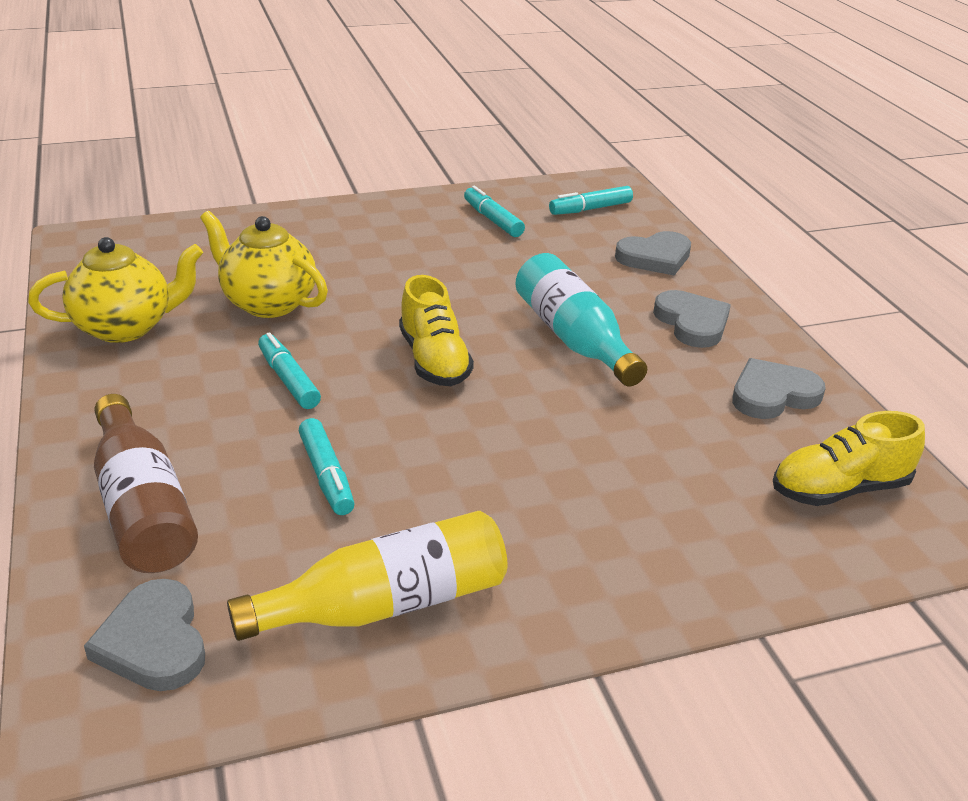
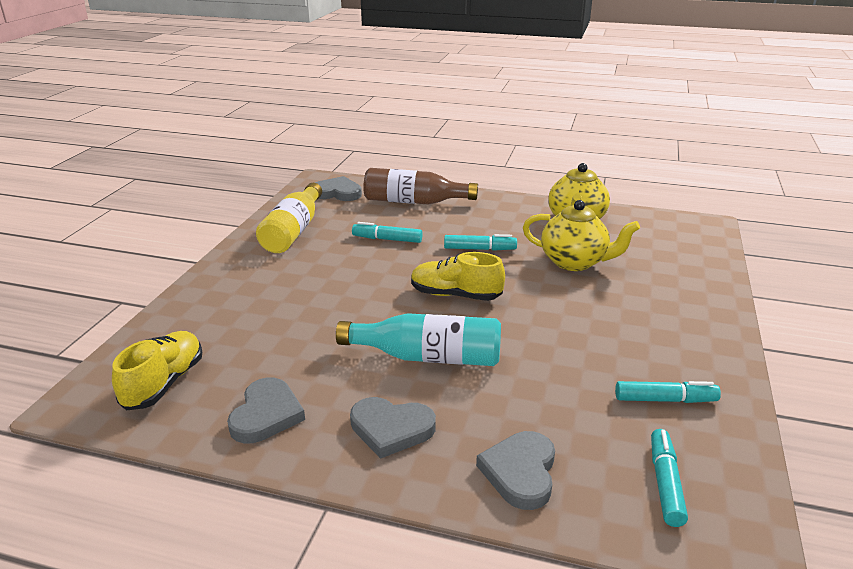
camera: 125 degrees right, 5 degrees down
yellow teapot [200,211,328,318] -> yellow teapot turned 45 degrees clockwise [523,200,640,271]

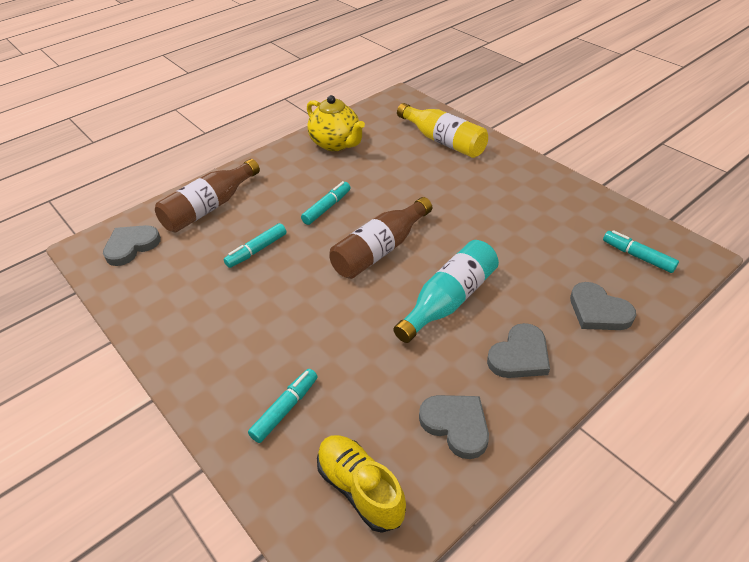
camera: 55 degrees left, 15 degrees up
yellow bottle [256,183,322,253] -> yellow bottle moved to [397,103,488,158]
yellow shoe [411,252,505,301] -> brown bottle [329,197,432,279]
yellow teapot [523,200,640,271] -> none
turquoise marker [615,381,721,403] -> turquoise marker moved to [248,369,318,443]

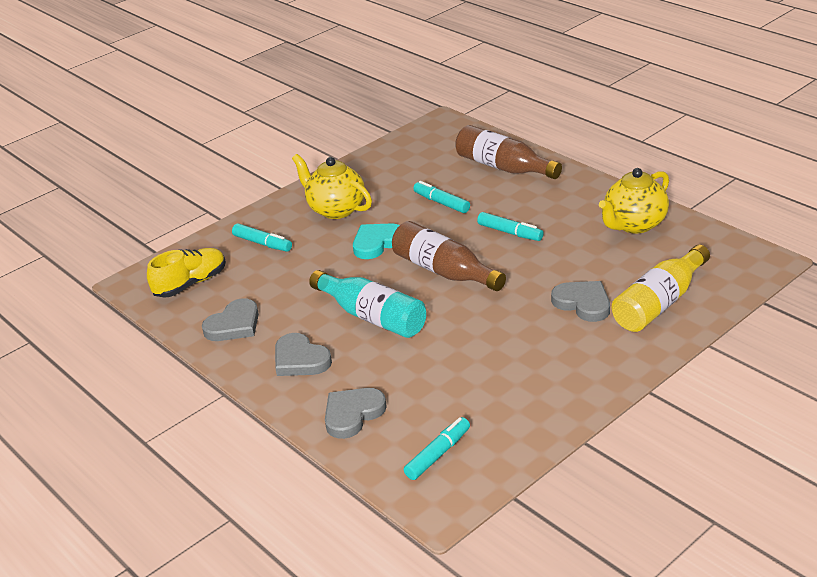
camera: 90 degrees right, 10 degrees down
grey heart [103,225,161,266] -> grey heart moved to [551,281,610,322]
none -> yellow teapot [292,154,372,219]
none -> turquoise heart [353,223,400,259]

